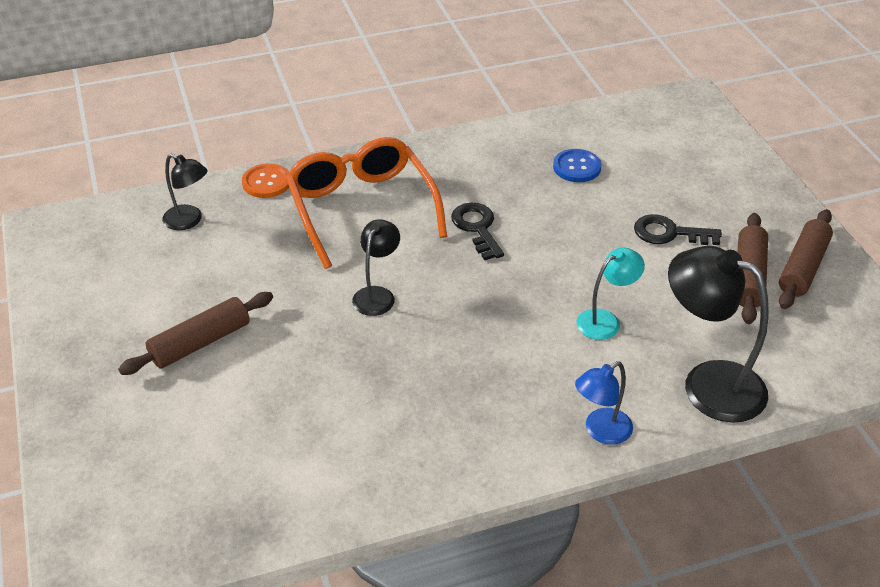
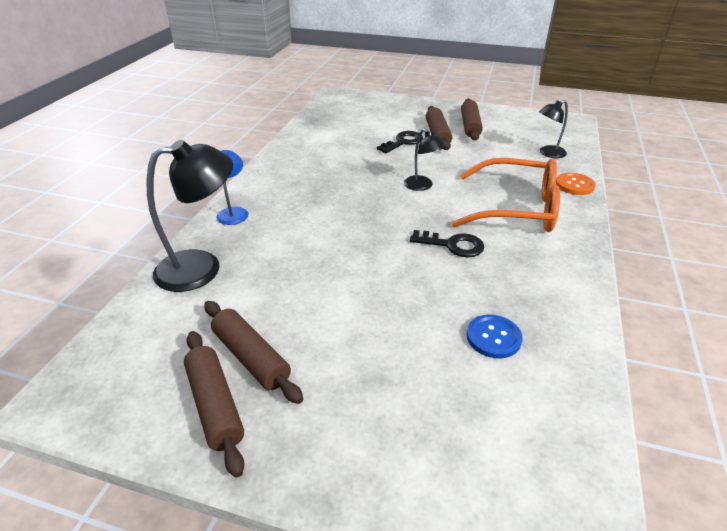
camera: 125 degrees right, 5 degrees down
turquoise lamp [577,247,645,340] -> none
black key [634,214,722,245] -> black key moved to [377,131,423,153]
none -> brown rolling pin [461,98,483,140]

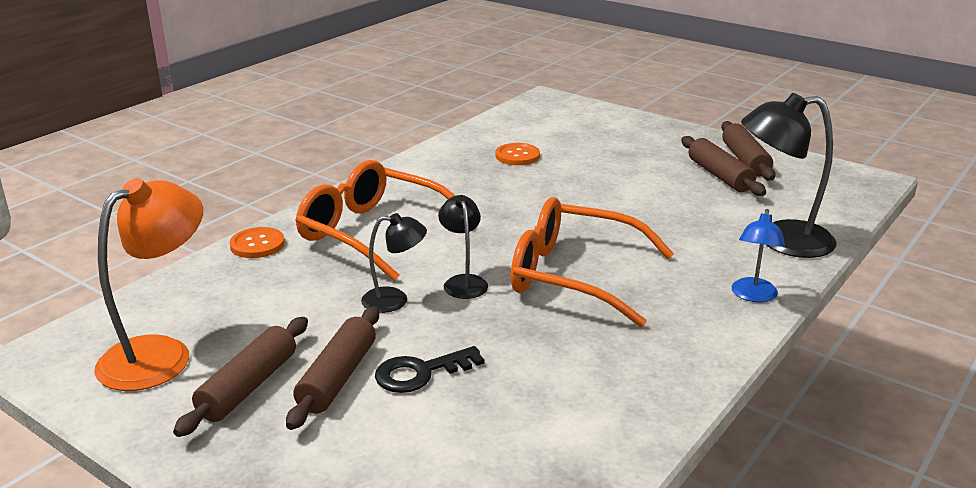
camera: 160 degrees left, 10 degrees down
black key [410,230,484,257] -> none
blue button [467,314,523,358] -> orange button [495,143,540,165]
black lamp [539,100,568,158] -> black lamp moved to [361,213,427,313]
none -> orange lamp [94,178,203,391]
none -> orange glasses [511,197,674,327]

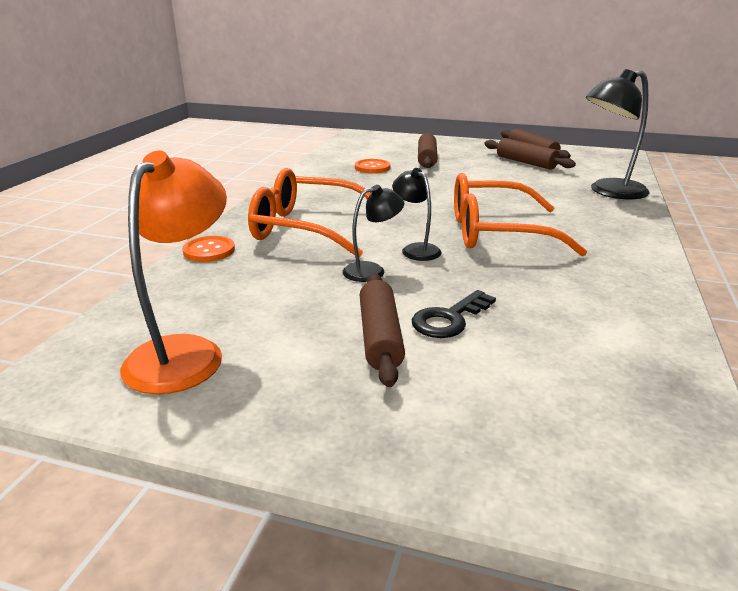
camera: 20 degrees left, 0 degrees up
brown rolling pin [173,317,308,437] -> brown rolling pin moved to [418,133,438,168]
blue lamp [732,209,785,303] -> none

